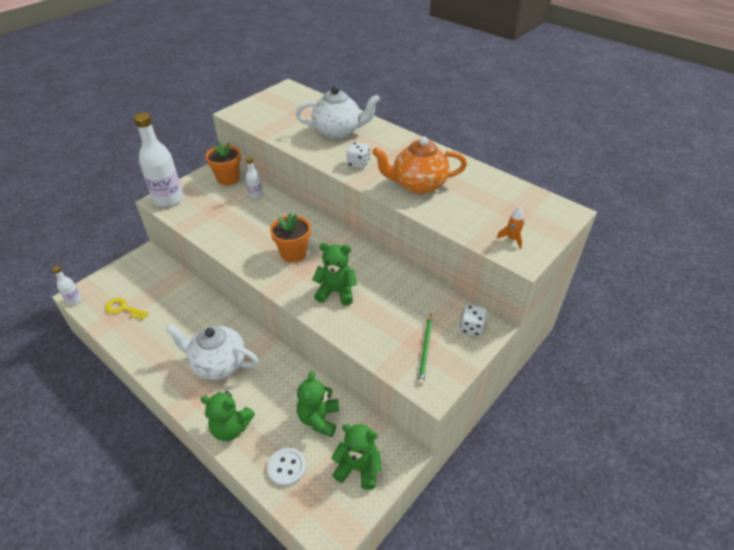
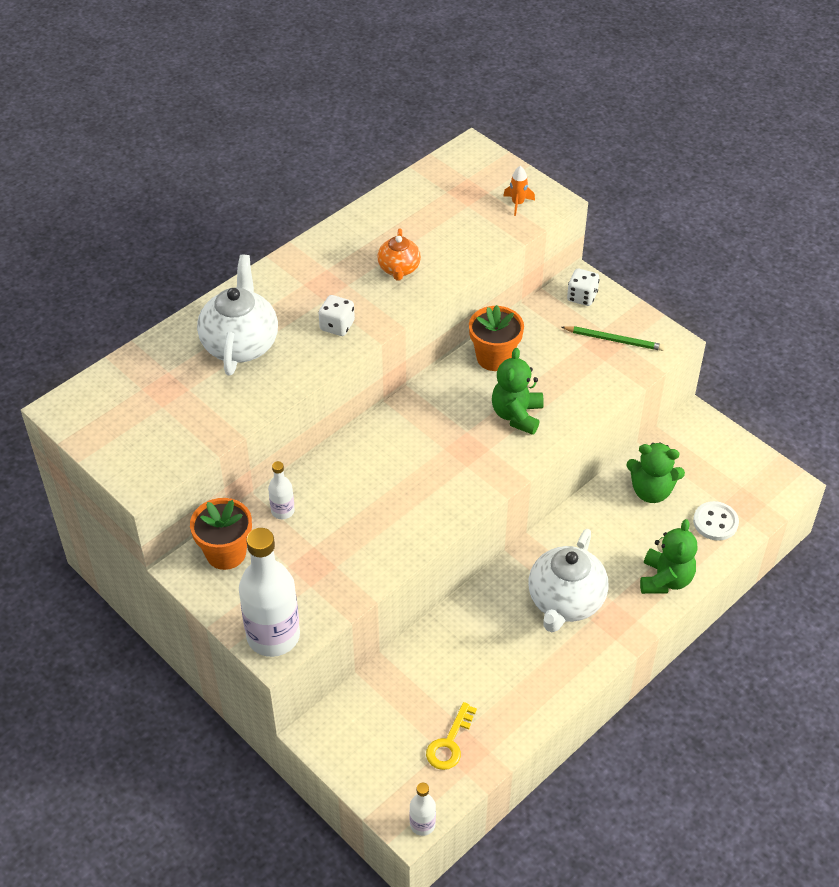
camera: 85 degrees left, 5 degrees up
orange flower pot [270,213,311,263] -> orange flower pot moved to [469,305,524,371]
green teddy bear [331,424,382,490] -> none
orange teapot [372,136,467,194] -> orange teapot [377,228,421,281], size x0.57

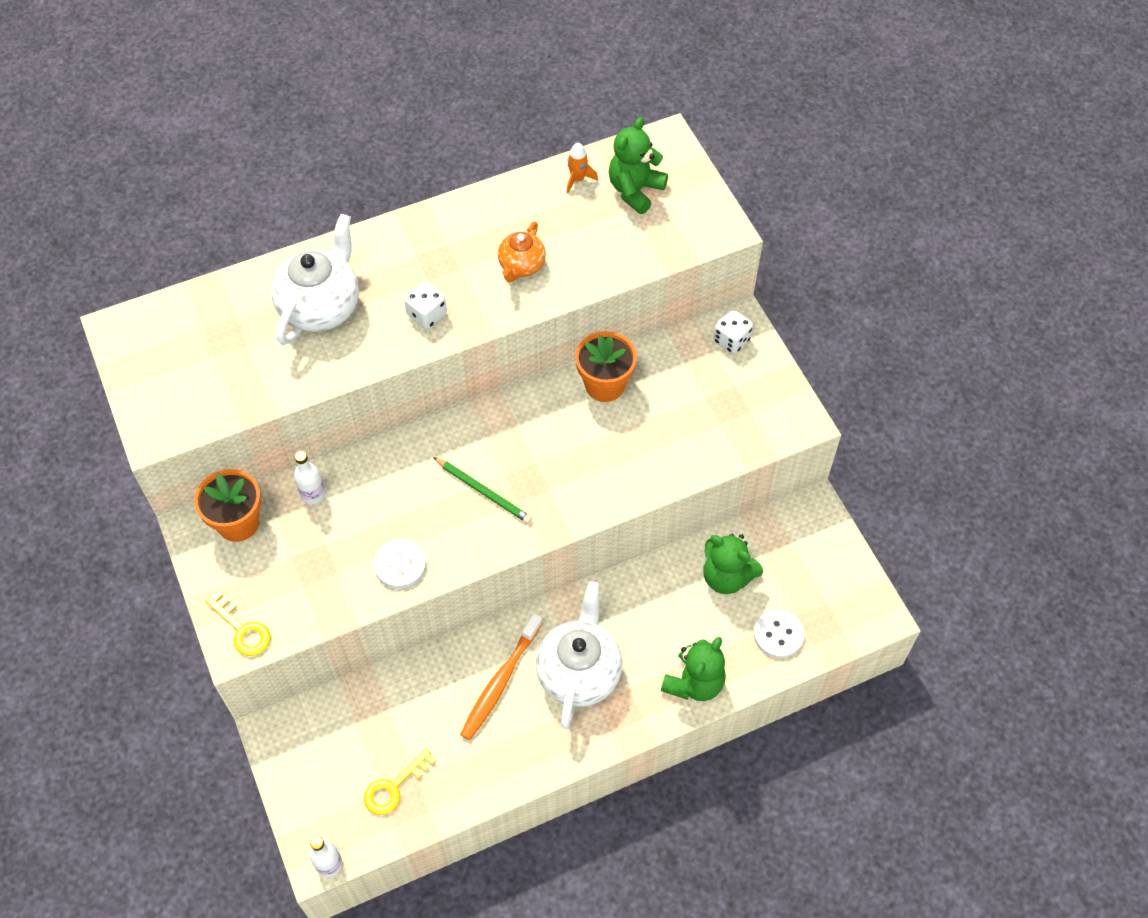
camera: 20 degrees right, 10 degrees up
white bottle [239,528,300,657] -> yellow key [205,591,271,656]
green teddy bear [492,348,544,435] -> green teddy bear moved to [609,117,668,214]
orange rocket [503,166,535,216] -> orange rocket moved to [567,143,598,193]
white teapot [529,529,609,632] -> white teapot turned 150 degrees clockwise [535,582,622,729]
green pencil [561,326,665,351] -> green pencil moved to [433,457,532,523]
none -> white button [374,539,426,589]
none -> orange toothbrush [460,613,543,740]

